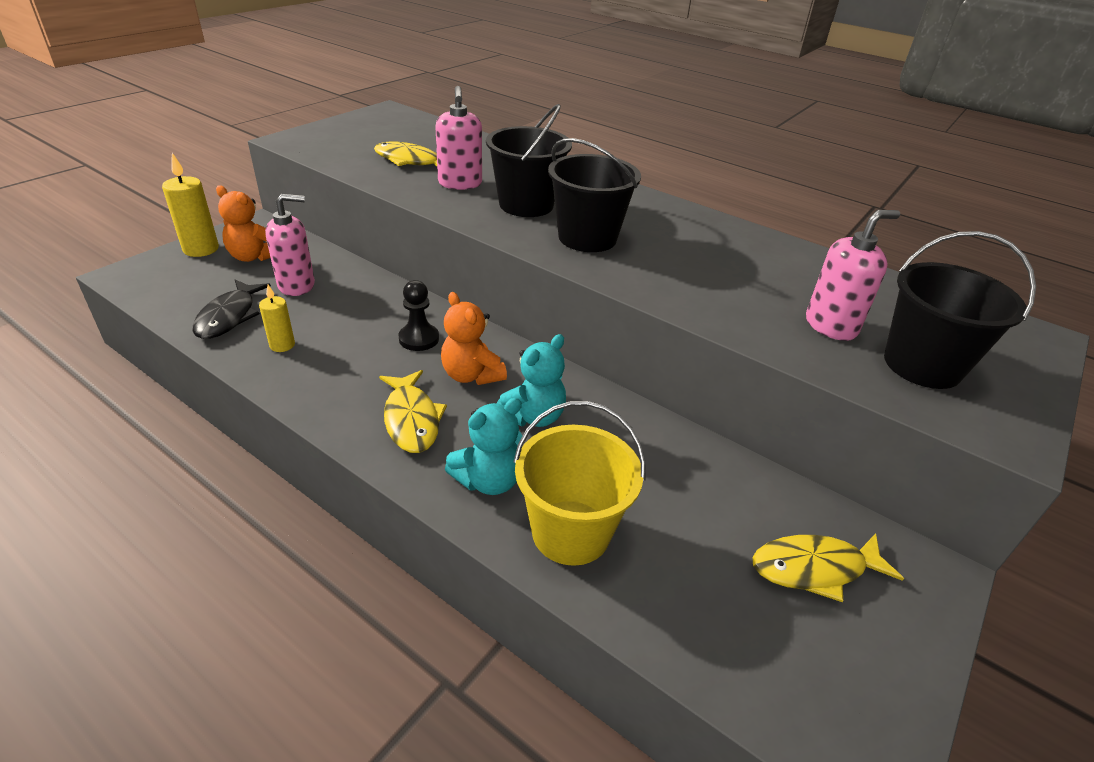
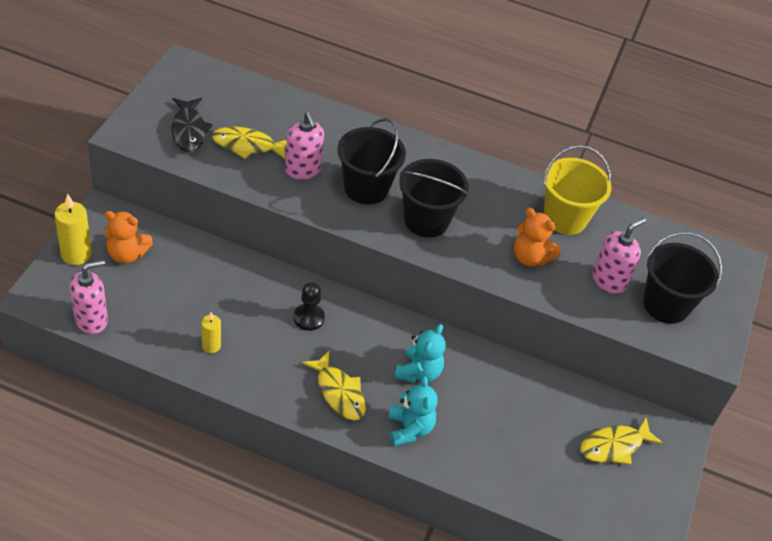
camera: 20 degrees left, 10 degrees up
black fish [193,280,271,339] -> black fish moved to [171,98,213,152]
pink soap dispenser [265,194,315,296] -> pink soap dispenser moved to [70,260,108,334]
orange teddy bear [441,292,507,385] -> orange teddy bear moved to [514,208,561,266]
turquoise teddy bear [445,398,522,495] -> turquoise teddy bear turned 45 degrees counterclockwise [388,376,438,446]
yellow bucket [514,401,646,566] -> yellow bucket moved to [543,145,611,235]

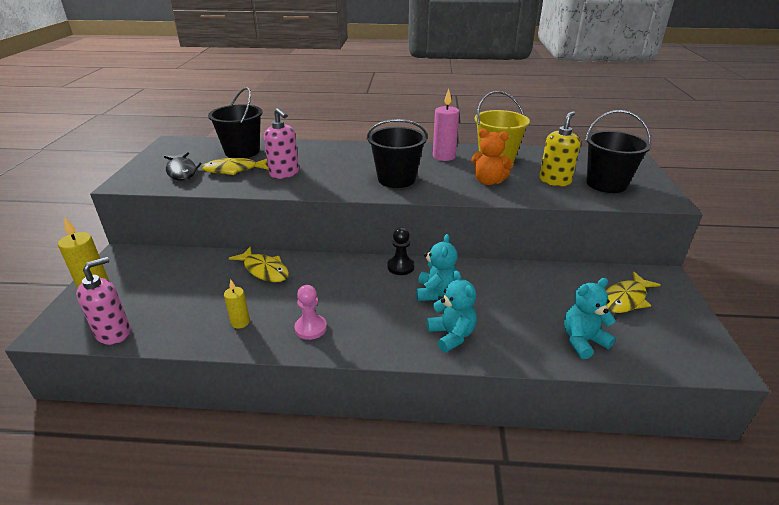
camera: 10 degrees left, 15 degrees down
orange teddy bear [104,211,153,264] -> none
black pawn [294,282,325,331] -> black pawn moved to [387,228,414,275]
yellow fish [302,350,366,420] -> yellow fish moved to [229,247,289,282]
black bucket [338,118,406,204] -> black bucket moved to [208,87,263,158]
pink soap dispenser [592,217,646,294] -> yellow soap dispenser [539,111,580,186]
none -> pink pawn [295,285,327,340]
none -> pink candle [433,89,459,161]
none -> turquoise teddy bear [564,278,616,359]

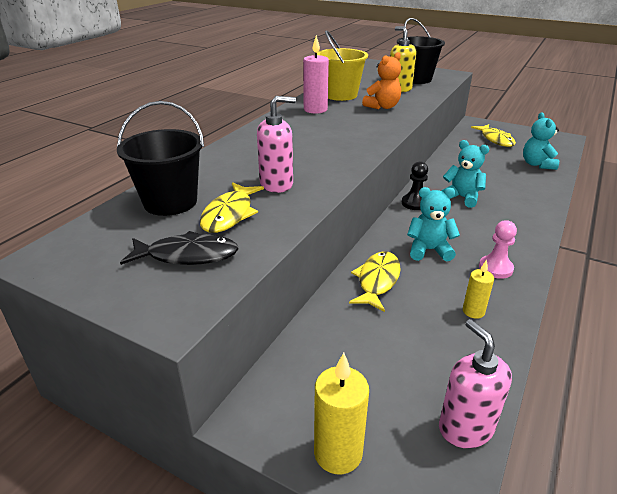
camera: 65 degrees left, 0 degrees up
yellow fish [229,247,289,282] -> yellow fish turned 45 degrees counterclockwise [349,251,401,312]
black bucket [367,119,428,188] -> none
turquoise teddy bear [427,271,477,352] -> turquoise teddy bear moved to [407,187,460,261]

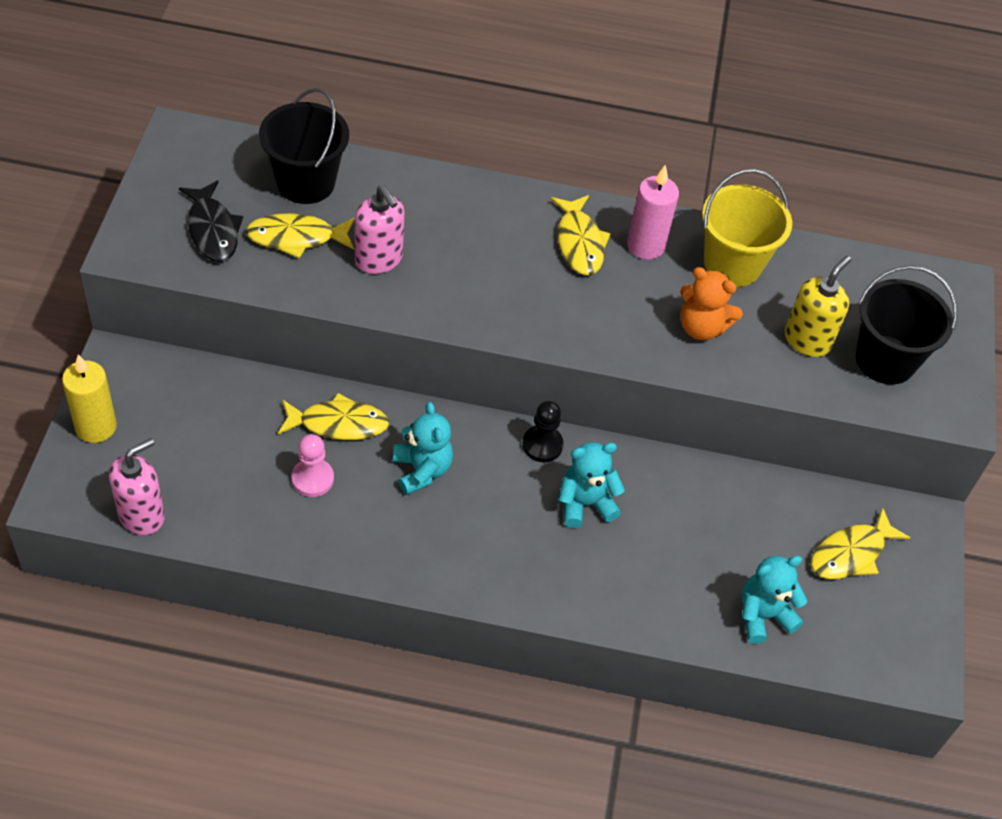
camera: 65 degrees right, 20 degrees up
turquoise teddy bear [441,140,489,208] -> turquoise teddy bear turned 120 degrees counterclockwise [559,442,625,528]
yellow candle [463,260,494,319] -> none
pink pawn [479,220,517,279] -> pink pawn moved to [292,434,334,497]
none -> yellow fish [551,195,611,275]

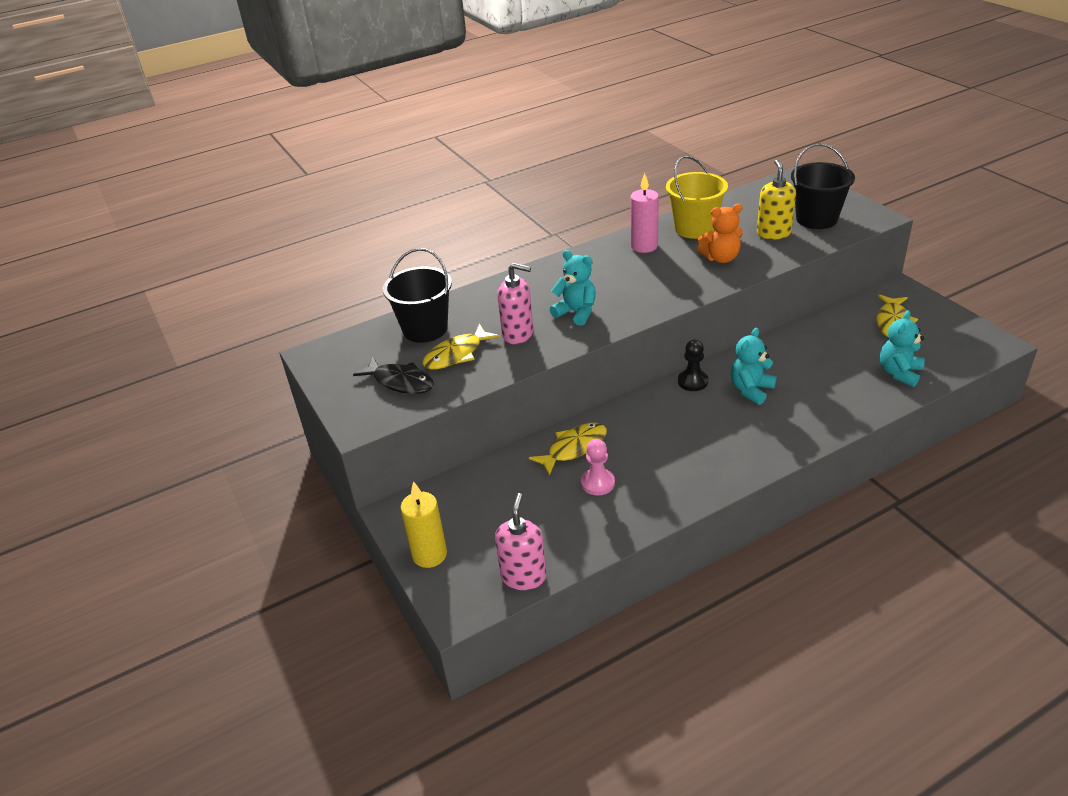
camera: 30 degrees left, 15 degrees down
turquoise teddy bear [393,402,453,495] -> turquoise teddy bear moved to [550,250,596,326]
yellow fish [551,195,611,275] -> none

